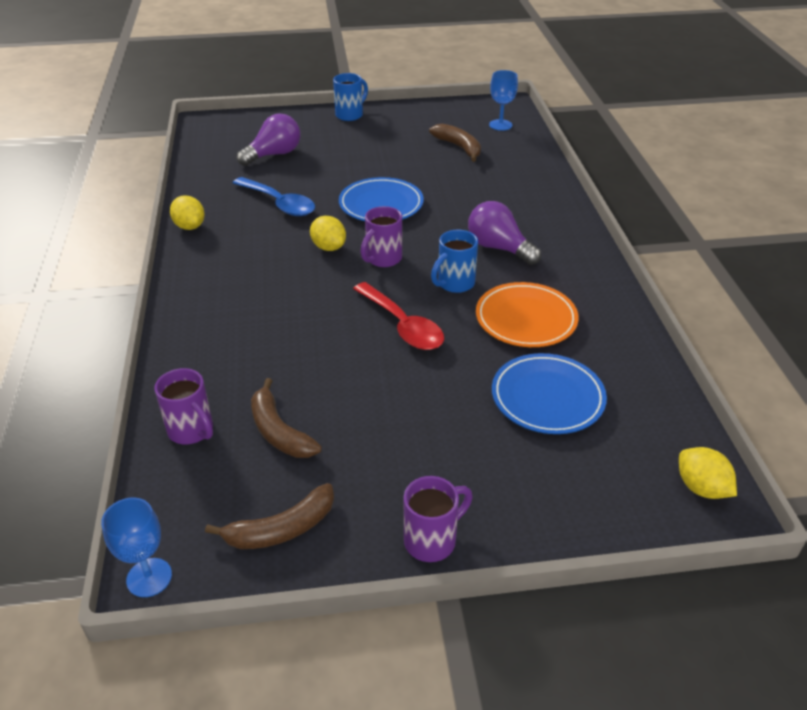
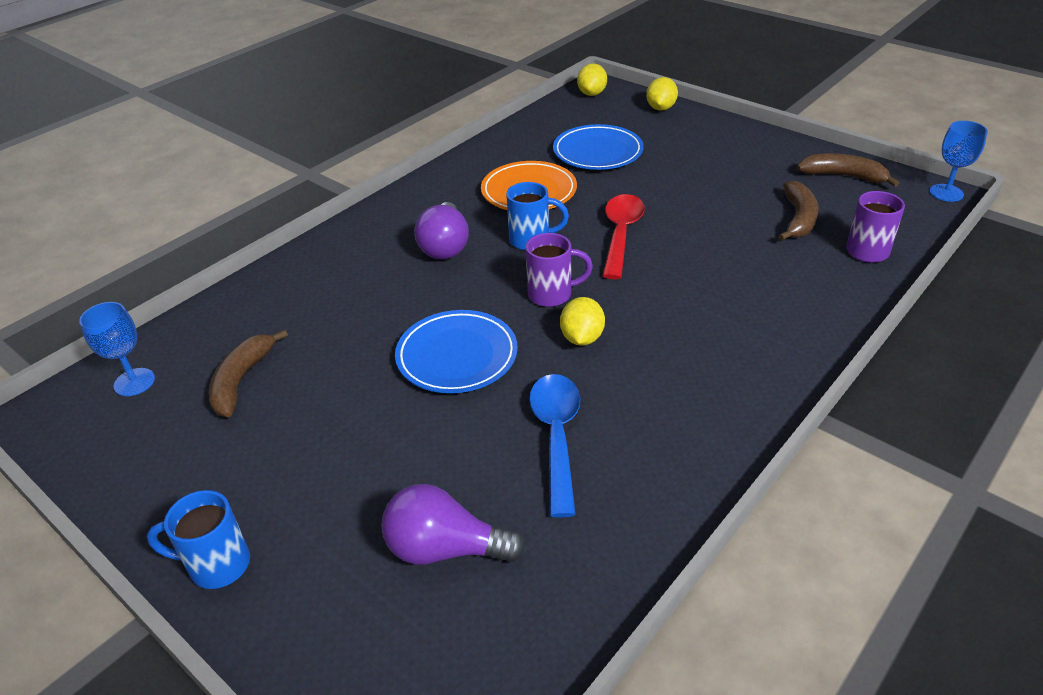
camera: 130 degrees left, 0 degrees up
yellow lemon [170,195,205,230] -> yellow lemon moved to [646,77,678,111]
purple mug [404,476,473,562] -> none

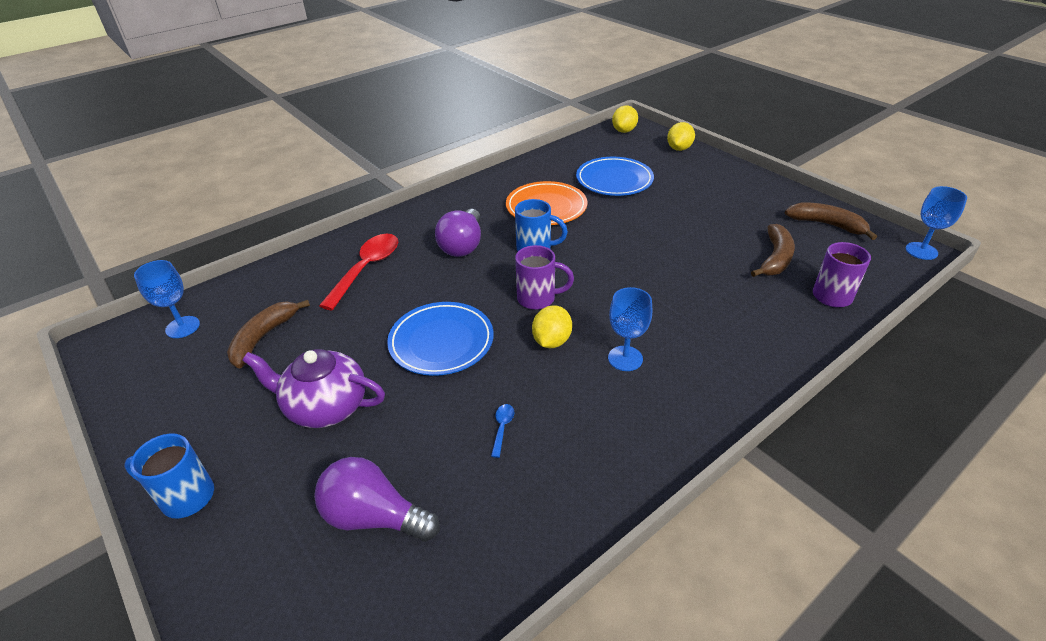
camera: 10 degrees right, 0 degrees up
blue spoon [529,374,580,517] -> blue spoon [491,404,514,458], size x0.41
red spoon [602,194,645,279] -> red spoon moved to [319,234,398,310]
none -> purple teapot [242,349,385,428]
none -> blue goblet [608,287,652,371]

